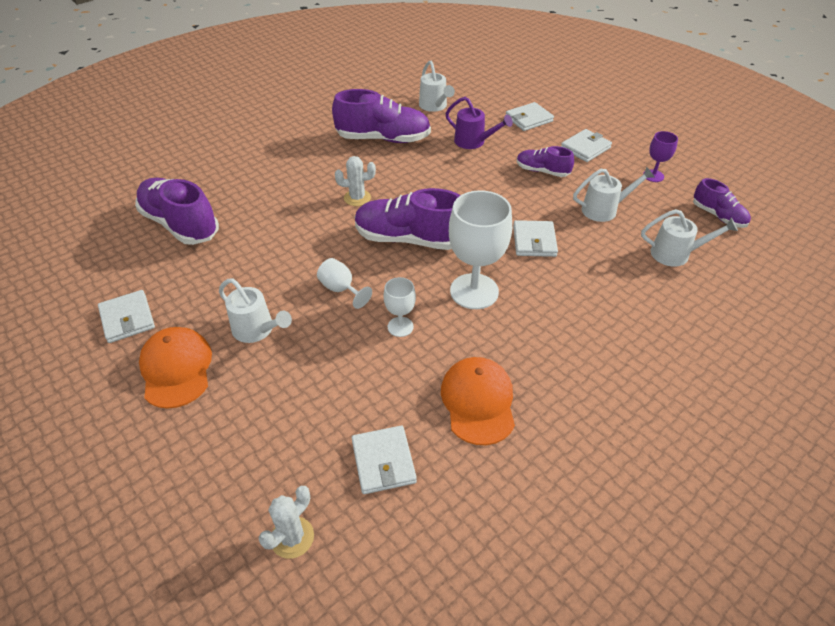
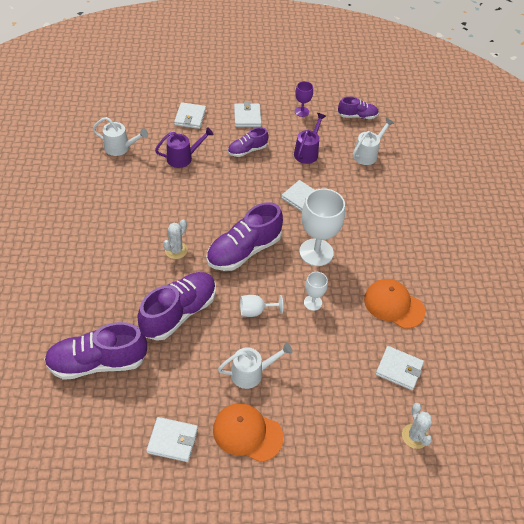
camera: 55 degrees left, 5 degrees up
purple shoe [332,89,431,143] -> purple shoe moved to [137,272,216,341]
white watering can [573,167,655,222] -> purple watering can [294,113,326,164]

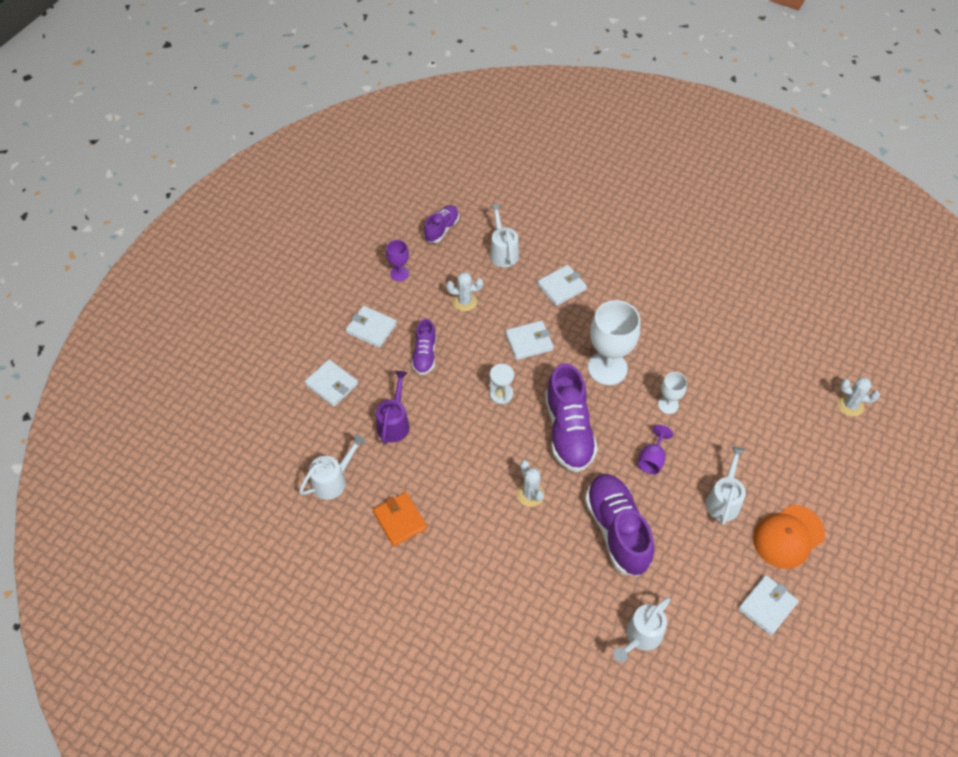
camera: 55 degrees left, 5 degrees up
purple shoe [44,322,147,380] -> white watering can [613,597,671,662]
white goblet [240,295,283,317] -> purple goblet [638,425,673,474]
purple watering can [294,113,326,164] -> white cactus [446,272,483,311]
orange cap [364,279,425,329] -> none
white wallet [376,346,424,390] -> white wallet moved to [537,265,587,306]
none -> orange wallet [373,492,427,547]
none -> white hourglass [489,364,514,404]

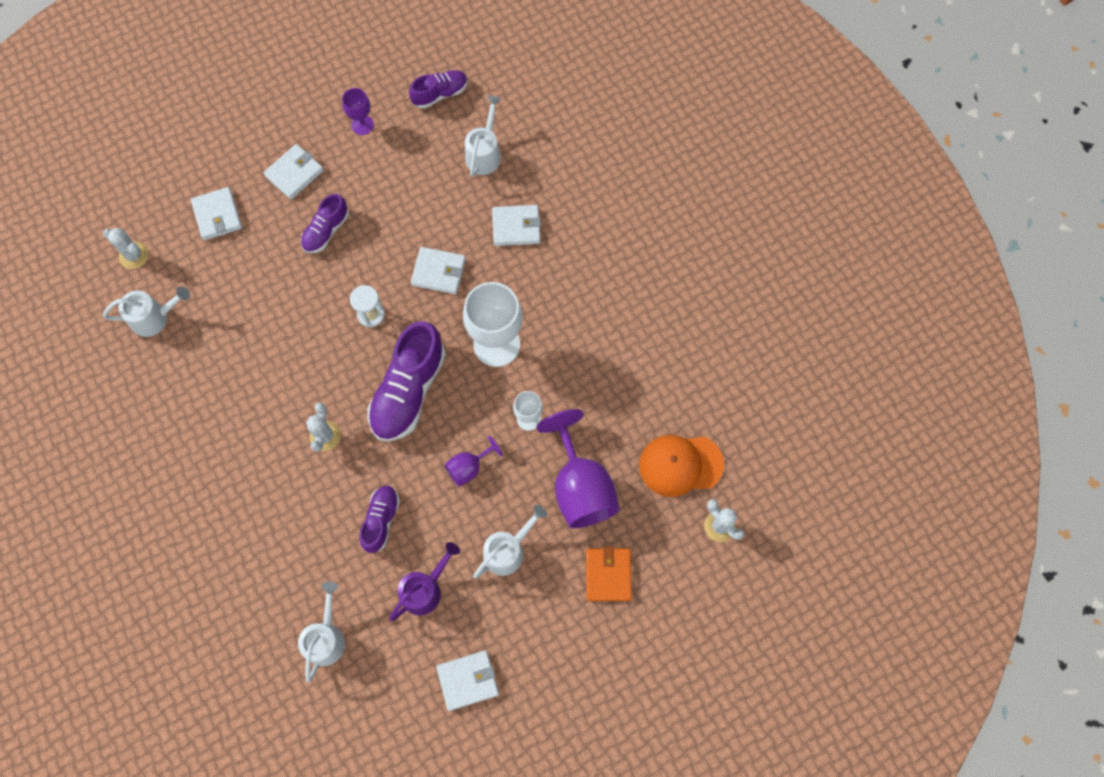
camera: 30 degrees right, 15 degrees up
white wallet [346,306,397,348] -> white wallet turned 75 degrees clockwise [263,144,324,199]
orange wallet [373,492,427,547] -> orange wallet moved to [586,547,632,601]
purple watering can [376,371,409,445] -> purple watering can moved to [389,542,460,621]
white cactus [446,272,483,311] -> white cactus moved to [103,228,149,269]
purple shoe [585,474,654,576] -> purple shoe [359,485,400,553], size x0.56
white watering can [613,597,671,662] -> white watering can turned 120 degrees clockwise [298,582,345,683]
orange cap [753,505,825,569] -> orange cap moved to [639,435,724,497]
none -> purple goblet [537,409,620,528]

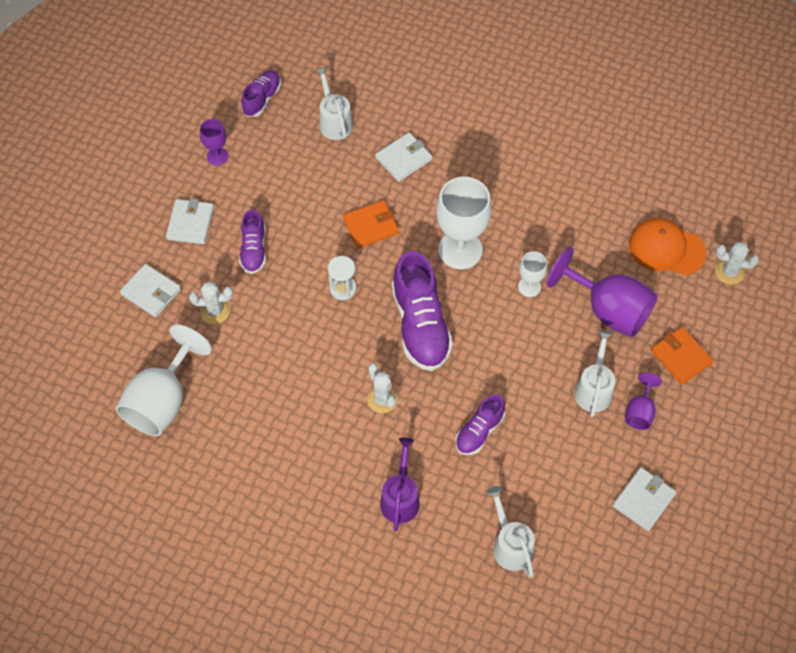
camera: 35 degrees left, 10 degrees down
white cactus [103,228,149,269] -> white cactus moved to [189,281,233,324]
white watering can [103,286,190,337] -> white goblet [116,324,212,436]
purple shoe [359,485,400,553] -> purple shoe turned 120 degrees counterclockwise [455,394,505,455]
purple watering can [389,542,460,621] -> purple watering can moved to [380,437,419,531]
white wallet [411,247,466,294] -> orange wallet [343,200,399,248]
purple goblet [444,436,503,487] -> purple goblet moved to [625,372,662,430]
orange cap [639,435,724,497] -> orange cap turned 60 degrees clockwise [629,218,707,275]

